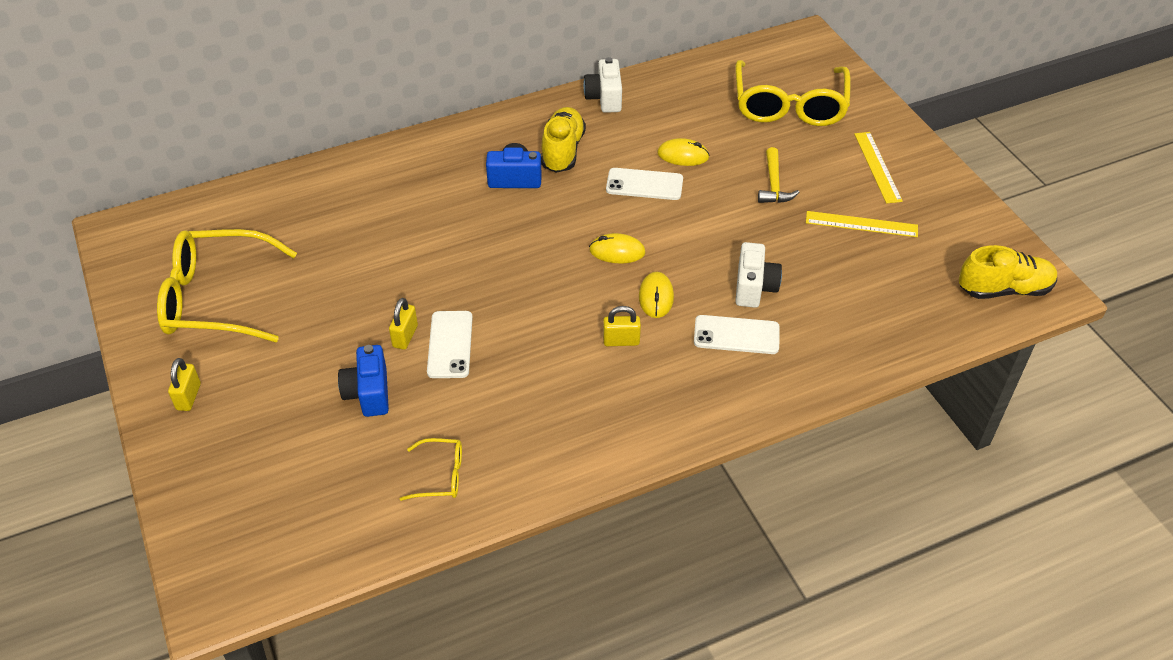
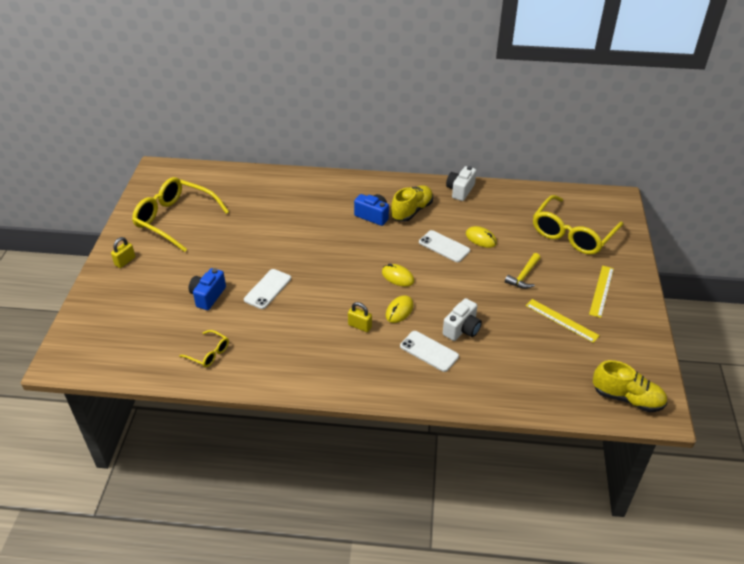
camera: 30 degrees right, 5 degrees down
yellow padlock [389,298,418,350] -> none

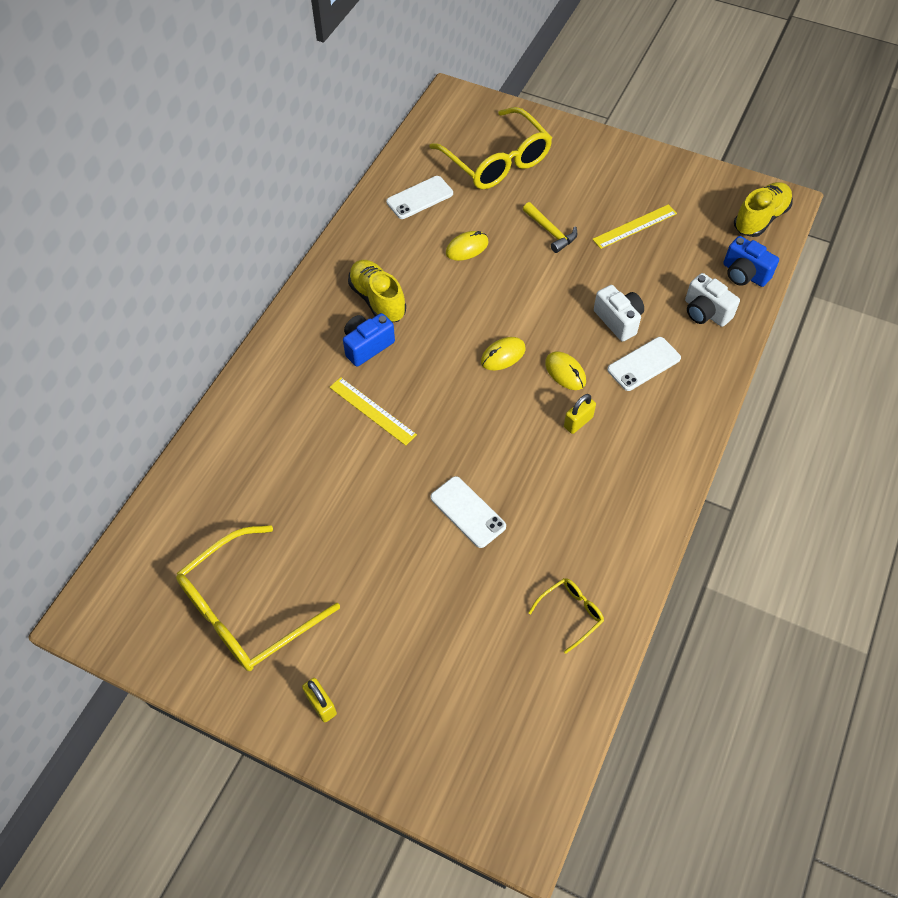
camera: 70 degrees left, 15 degrees up
blue camera [189,268,226,310] -> blue camera moved to [723,236,779,287]
white phone [419,230,470,262] -> white phone moved to [386,176,453,219]
white camera [446,166,476,201] -> white camera moved to [685,273,740,327]
yellow ruler [589,266,614,318] -> yellow ruler moved to [329,377,417,446]

